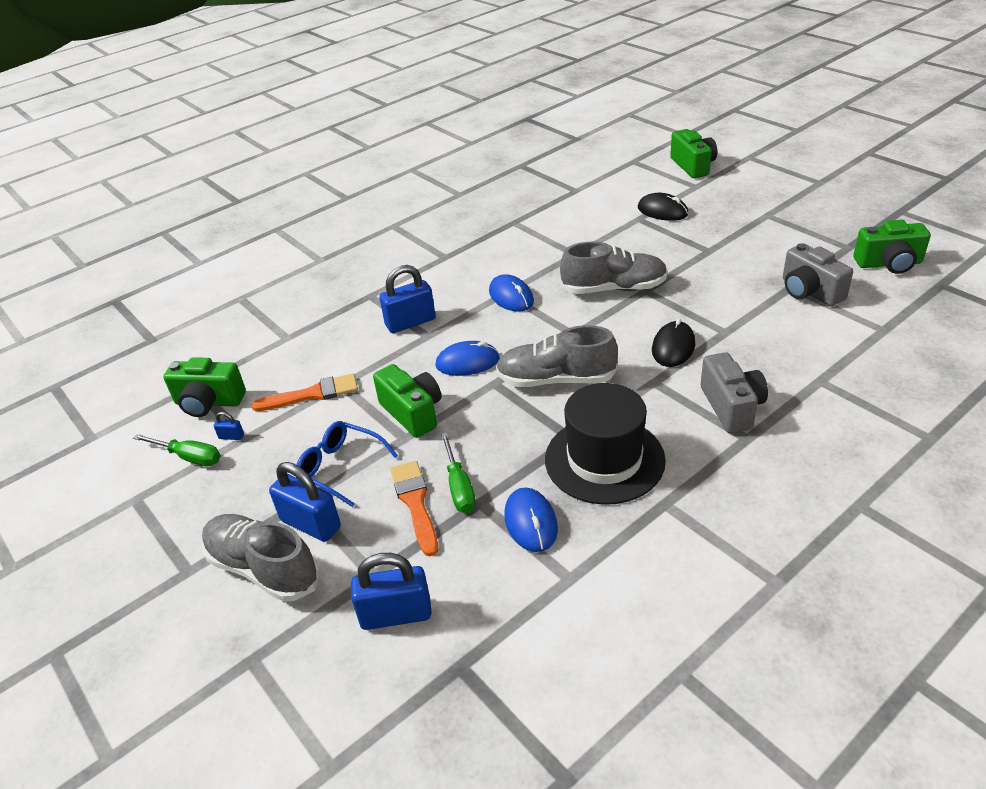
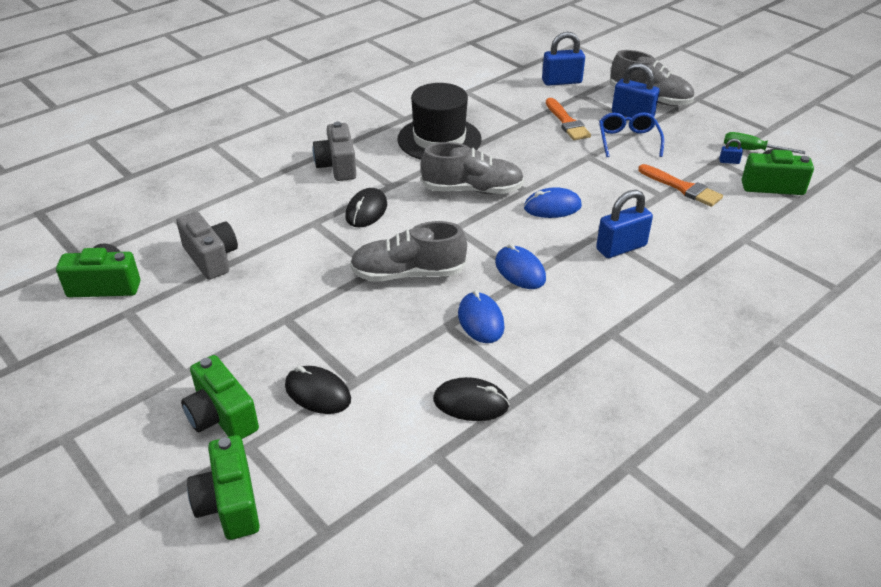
camera: 175 degrees right, 0 degrees up
orange brush [252,373,358,411] -> orange brush turned 120 degrees counterclockwise [638,164,723,207]
blue glasses [296,421,398,507] -> blue glasses turned 120 degrees counterclockwise [599,112,664,157]
green camera [373,364,441,438] -> green camera moved to [181,355,259,439]
green screwdriver [441,433,476,513] -> none
blue mouse [504,488,558,552] -> blue mouse moved to [458,290,505,343]
none -> black mouse [433,377,509,421]

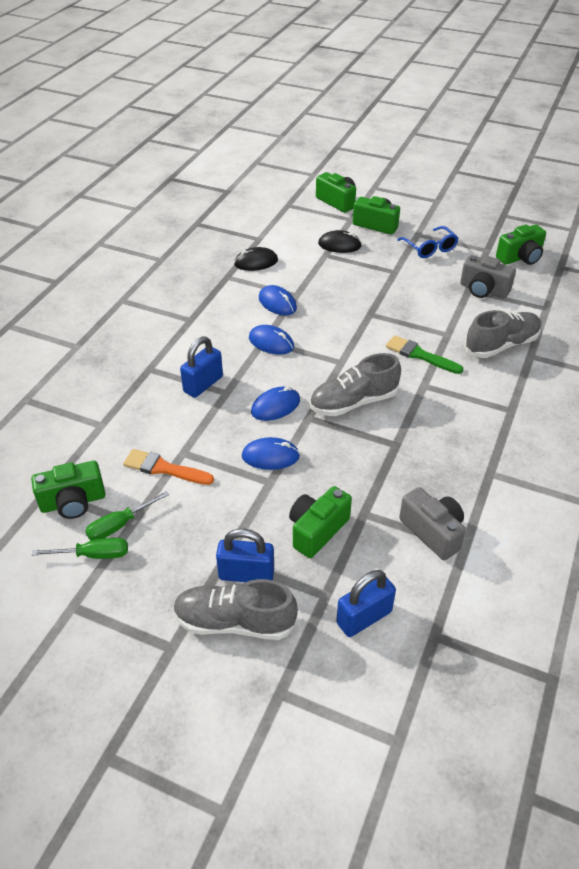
camera: 155 degrees right, 5 degrees up
grey camera [313,122,356,181] -> grey camera moved to [399,487,466,560]
black mouse [345,188,387,228] -> green brush [386,335,463,374]
grey shoe [350,221,467,282] -> grey shoe moved to [464,310,542,358]
black hat [398,83,482,160] -> none
orange brush [546,98,591,140] -> green camera [289,486,352,558]
blue glasses [599,112,664,157] -> blue glasses moved to [397,226,459,258]
blue padlock [719,139,743,164] -> green screwdriver [85,491,169,541]
none -> blue mouse [242,437,300,470]

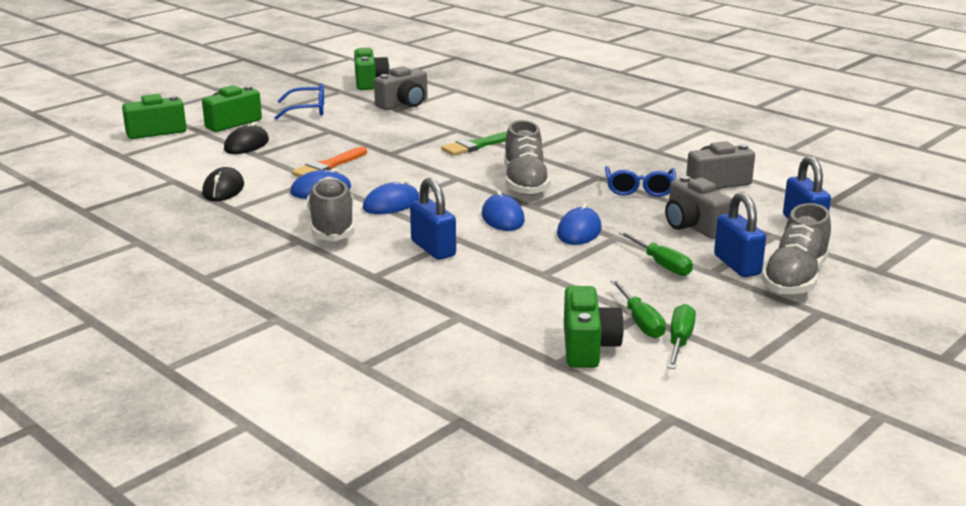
camera: 70 degrees left, 20 degrees down
orange brush [123,449,214,485] -> orange brush moved to [292,147,367,177]
blue padlock [216,529,274,582] -> blue padlock turned 45 degrees counterclockwise [714,192,766,277]
green camera [289,486,352,558] -> grey camera [665,176,732,239]
grey shoe [464,310,542,358] -> grey shoe moved to [307,177,354,241]
none -> blue glasses [605,166,676,197]
none -> green screwdriver [619,231,693,276]

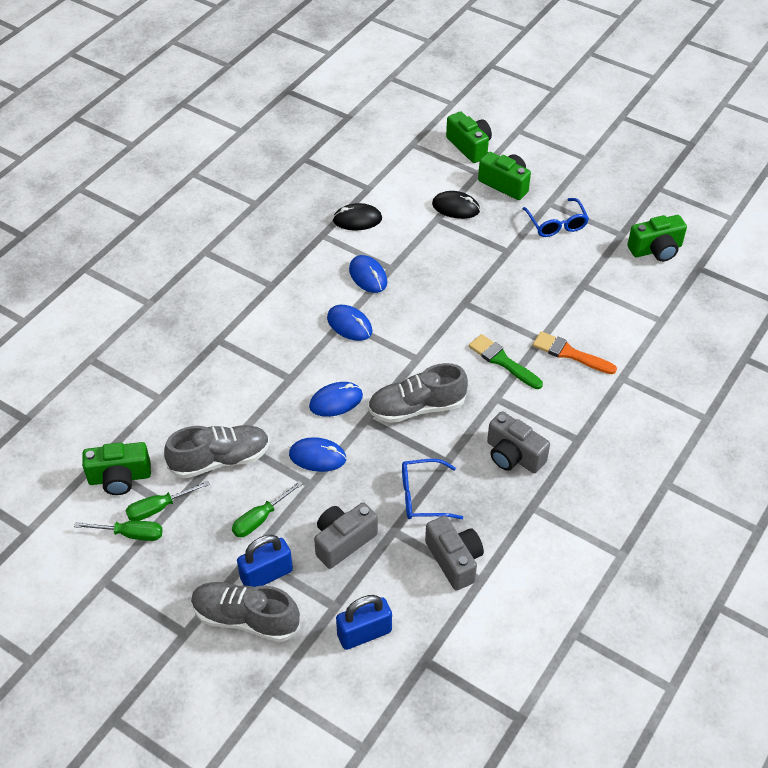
camera: 80 degrees right, 25 degrees up
orange brush [292,147,367,177] -> orange brush moved to [533,331,617,374]
grey shoe [307,177,354,241] -> grey shoe moved to [164,425,270,479]
grey camera [374,66,428,110] -> grey camera moved to [487,411,550,473]
blue padlock [410,178,456,260] -> none

